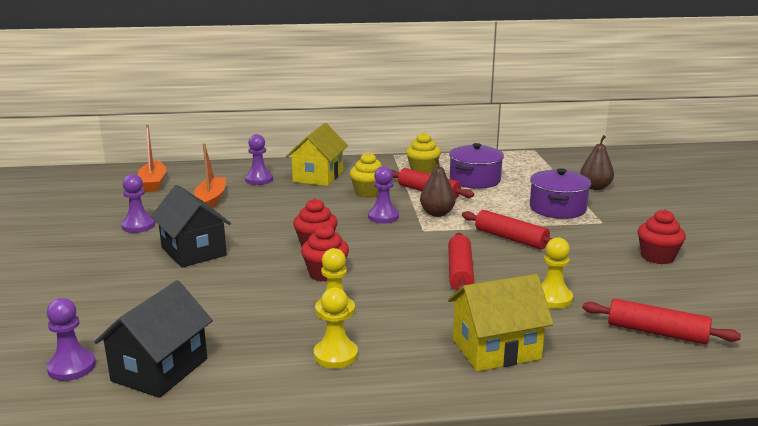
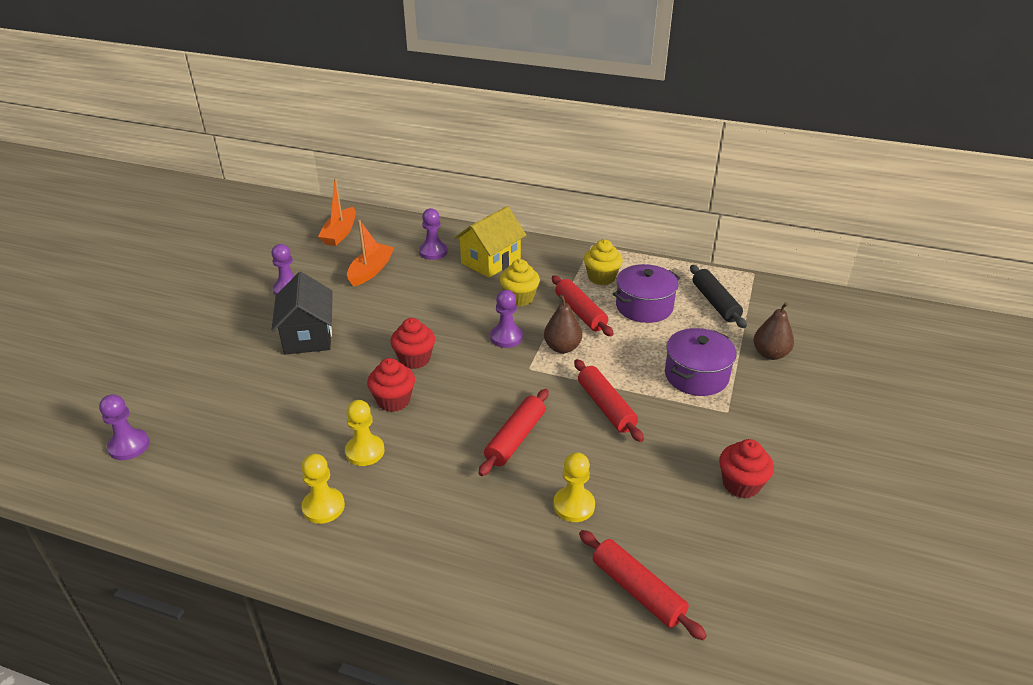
camera: 25 degrees right, 15 degrees up
black house [94,280,213,398] -> none
yellow house [448,274,554,372] -> none
none -> black rolling pin [690,265,747,328]

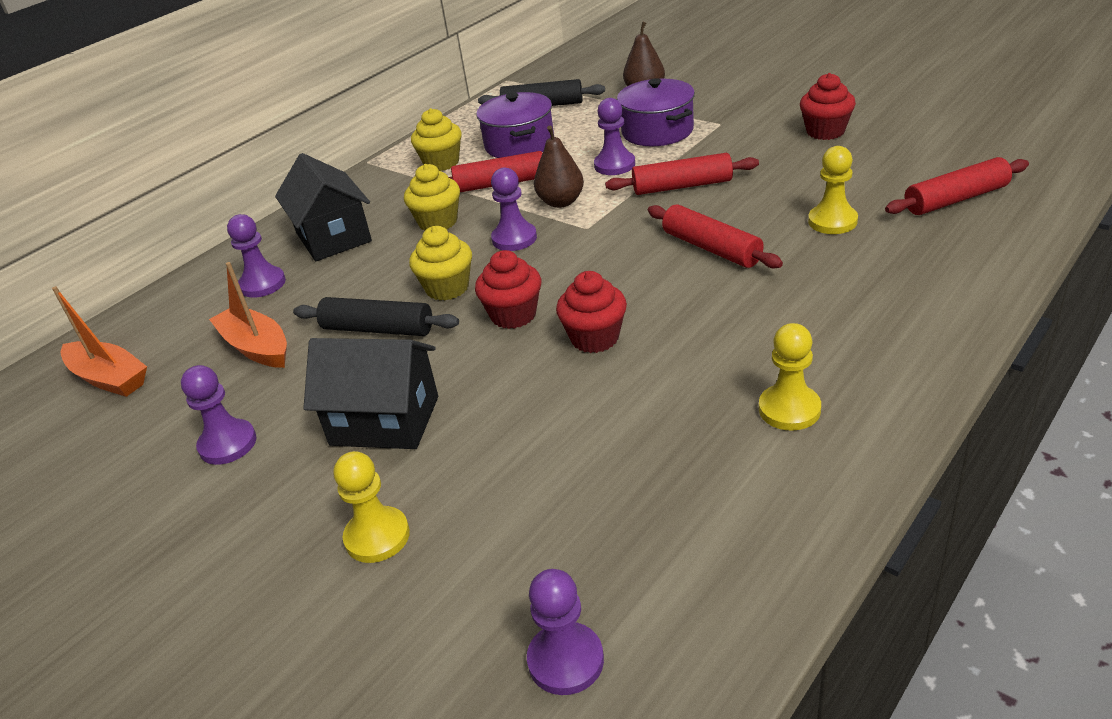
camera: 65 degrees left, 0 degrees up
yellow pawn [345,400,385,466] -> yellow pawn moved to [334,451,410,563]
yellow house [454,206,526,278] -> black house [275,153,372,261]
none -> black rolling pin [293,297,459,336]
none -> yellow cupcake [409,226,472,300]
none -> purple pawn [594,98,635,175]

